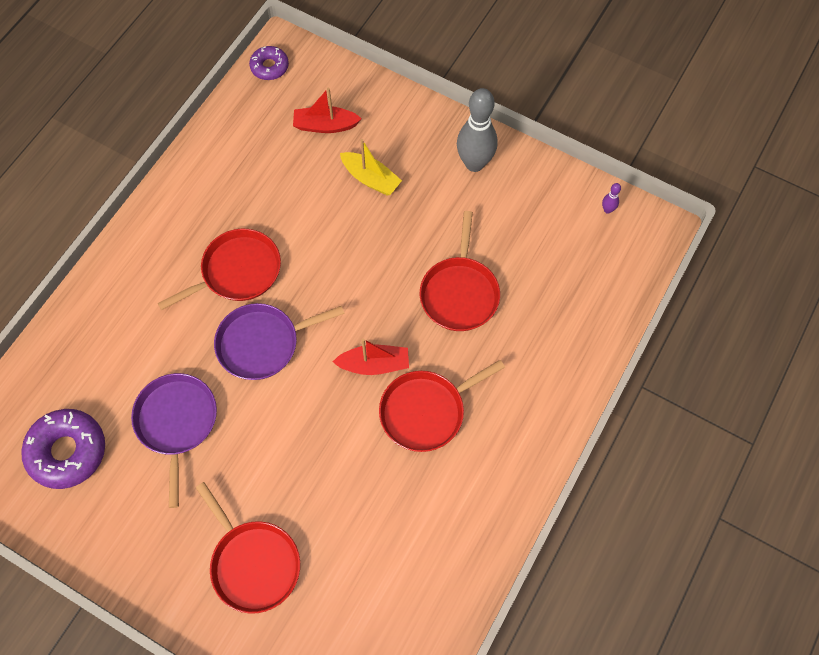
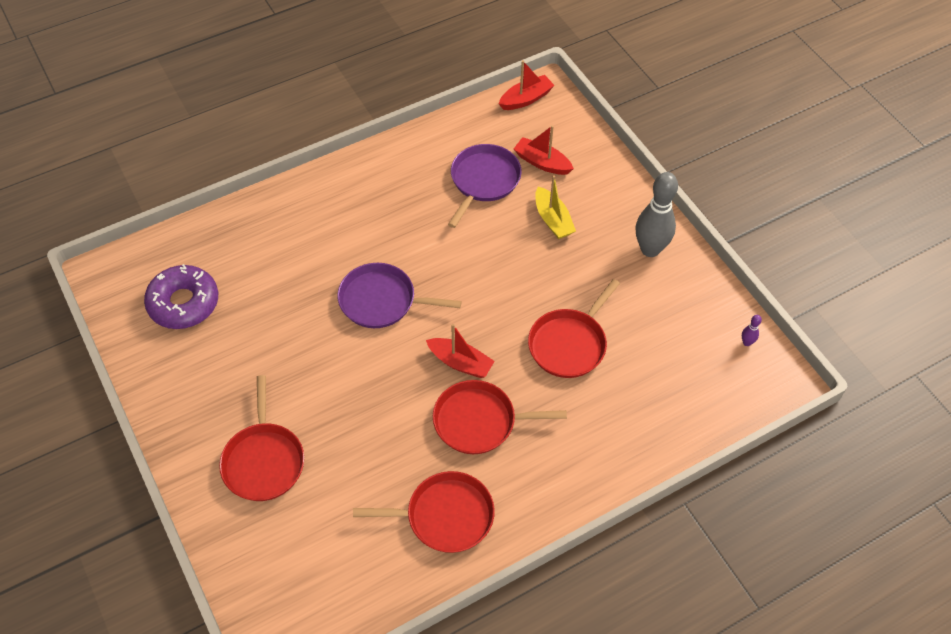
camera: 30 degrees right, 10 degrees down
purple pan [131,373,217,508] -> purple pan moved to [448,144,522,228]
red pan [157,229,281,310] -> red pan moved to [353,471,495,553]
purple donut [249,46,289,80] -> red boat [499,60,555,110]

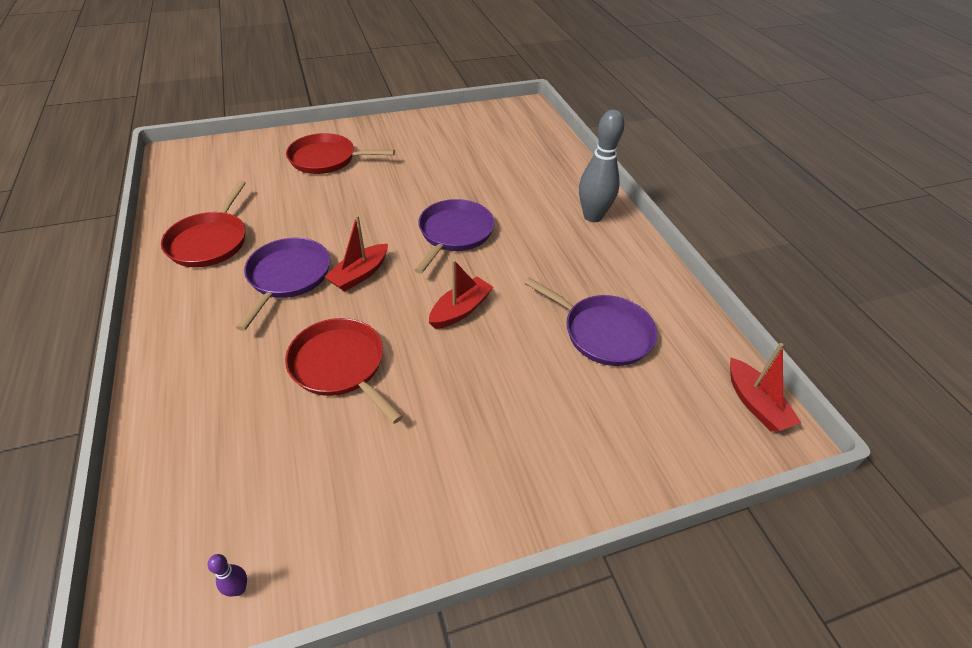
camera: 100 degrees right, 10 degrees down
purple donut [144,264,218,329] -> none
red pan [433,380,567,454] -> purple pan [236,238,330,331]
red boat [514,125,574,175] -> red boat moved to [429,260,493,329]
yellow boat [535,175,576,239] -> none
grey bowling pin [636,172,678,257] -> grey bowling pin moved to [579,109,624,222]

